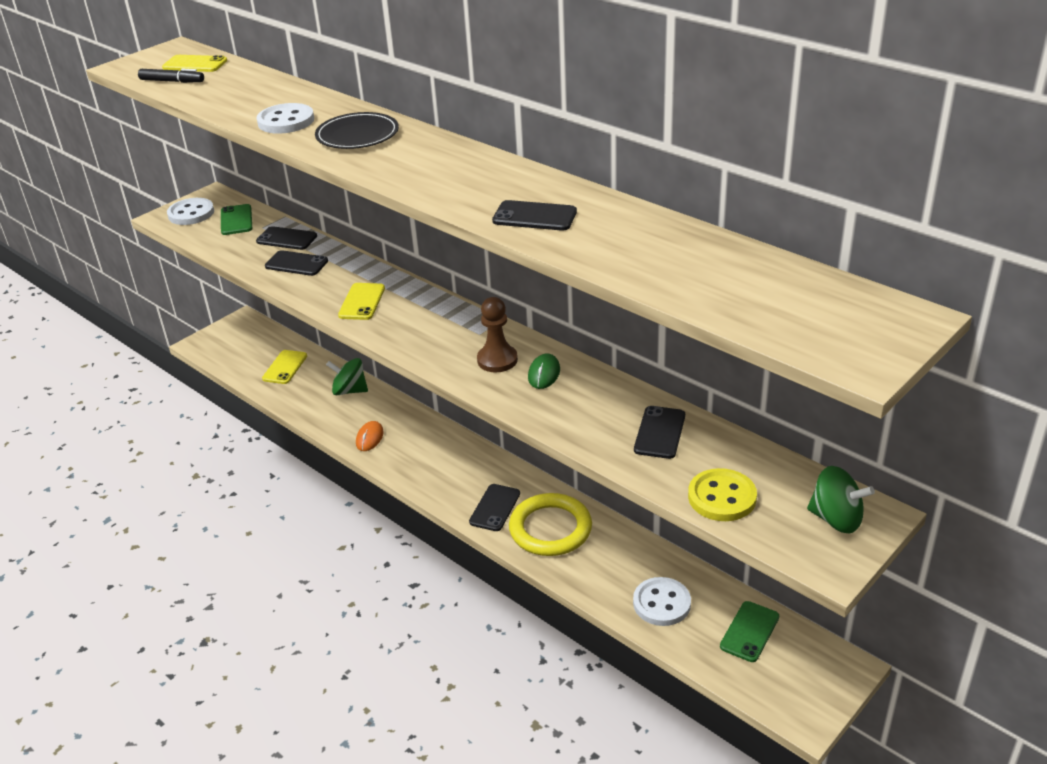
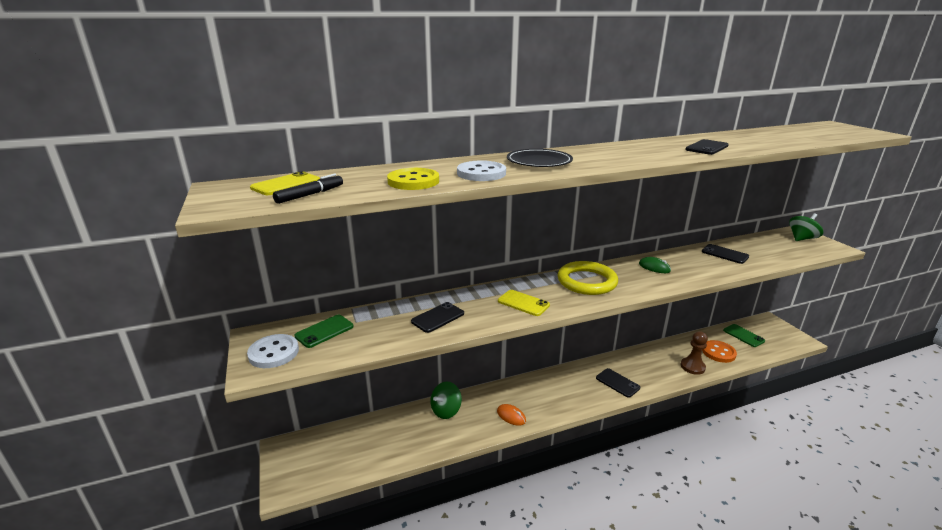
camera: 65 degrees left, 10 degrees down
green phone [221,204,252,235] -> green phone turned 60 degrees counterclockwise [294,315,354,348]
black phone [256,226,317,250] -> none
yellow phone [262,350,307,384] -> none
brown pawn [477,297,518,372] -> brown pawn moved to [681,331,708,375]
yellow ring [509,493,592,556] -> yellow ring moved to [558,261,618,295]
white button [633,577,691,626] -> orange button [702,340,737,363]
yellow button [688,468,757,521] -> yellow button moved to [387,168,439,190]

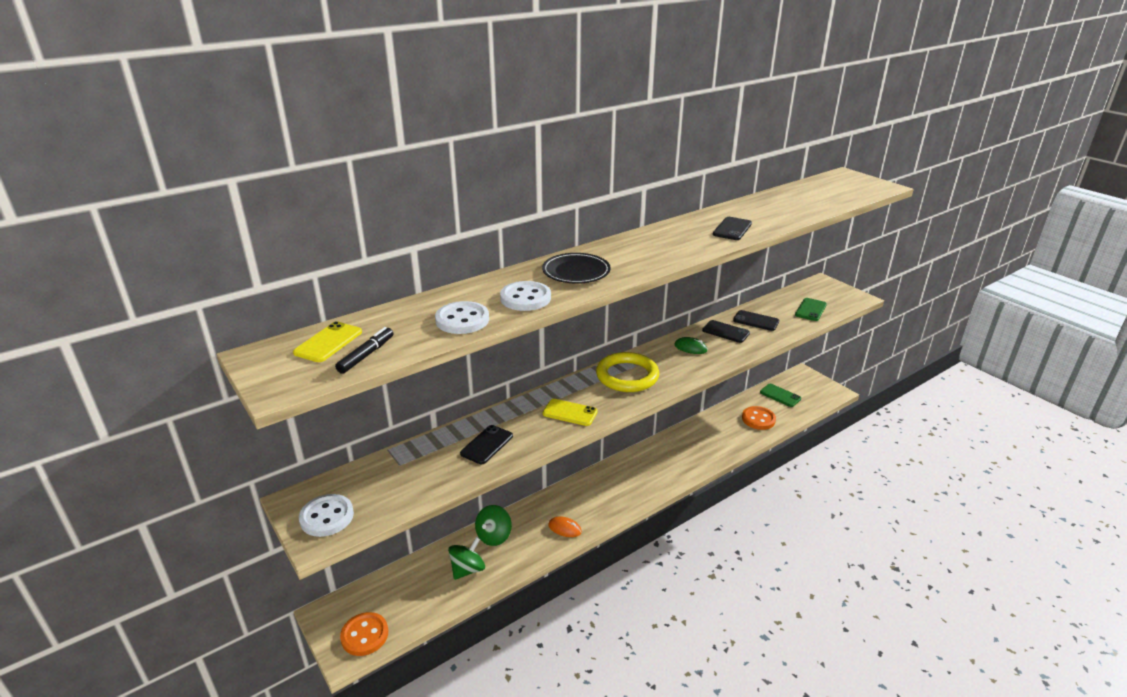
camera: 15 degrees left, 5 degrees up
green phone [294,315,354,348] -> green phone moved to [795,298,827,321]
yellow button [387,168,439,190] -> white button [435,301,489,334]
black phone [596,368,640,398] -> black phone moved to [702,320,750,343]
brown pawn [681,331,708,375] -> none
green spinning top [789,213,823,241] -> green spinning top moved to [448,537,485,580]
none -> orange button [340,612,388,656]

